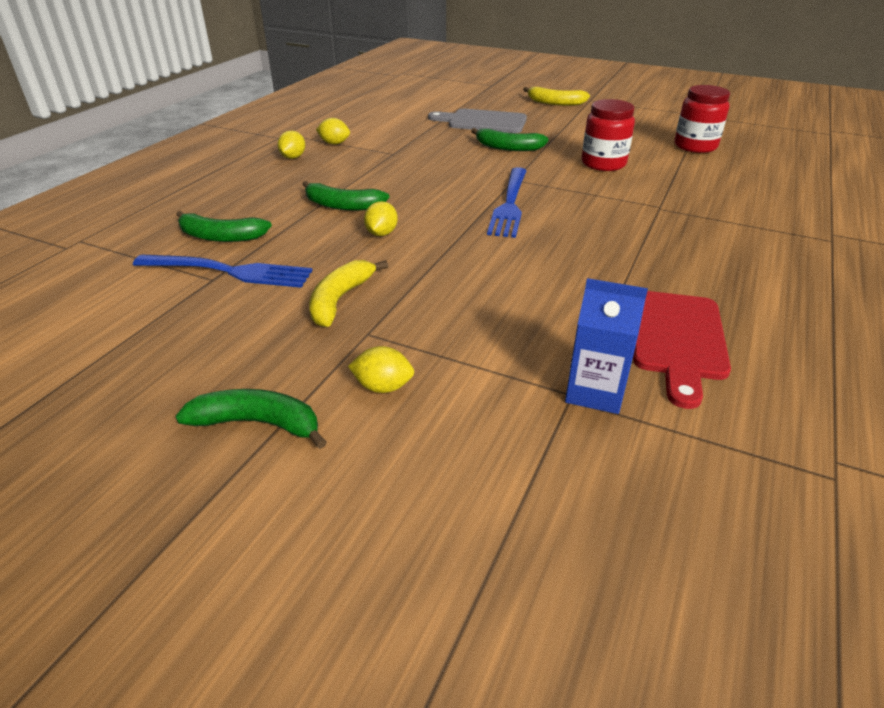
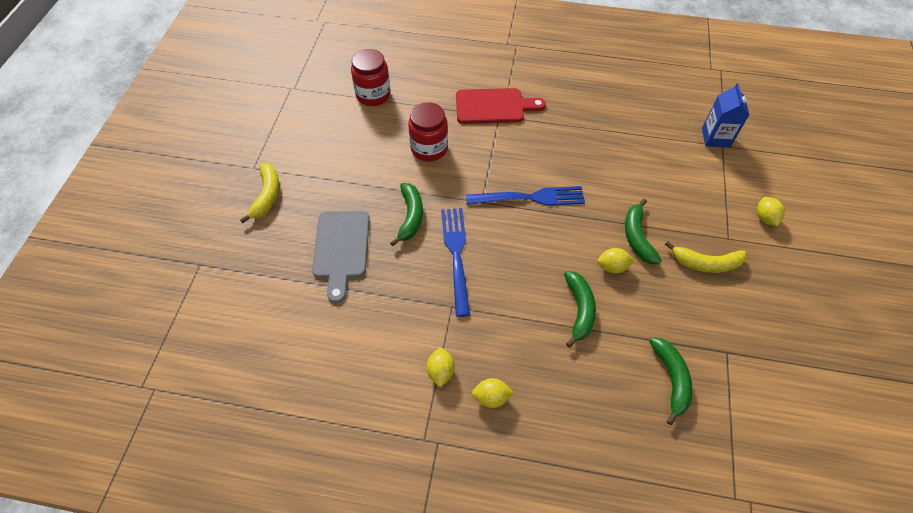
camera: 105 degrees left, 20 degrees up
blue fork [133,254,312,288] -> blue fork moved to [441,208,470,317]
green banana [175,389,327,449] -> green banana moved to [625,199,662,264]
red cutting board [633,291,731,409] -> red cutting board moved to [456,88,546,124]

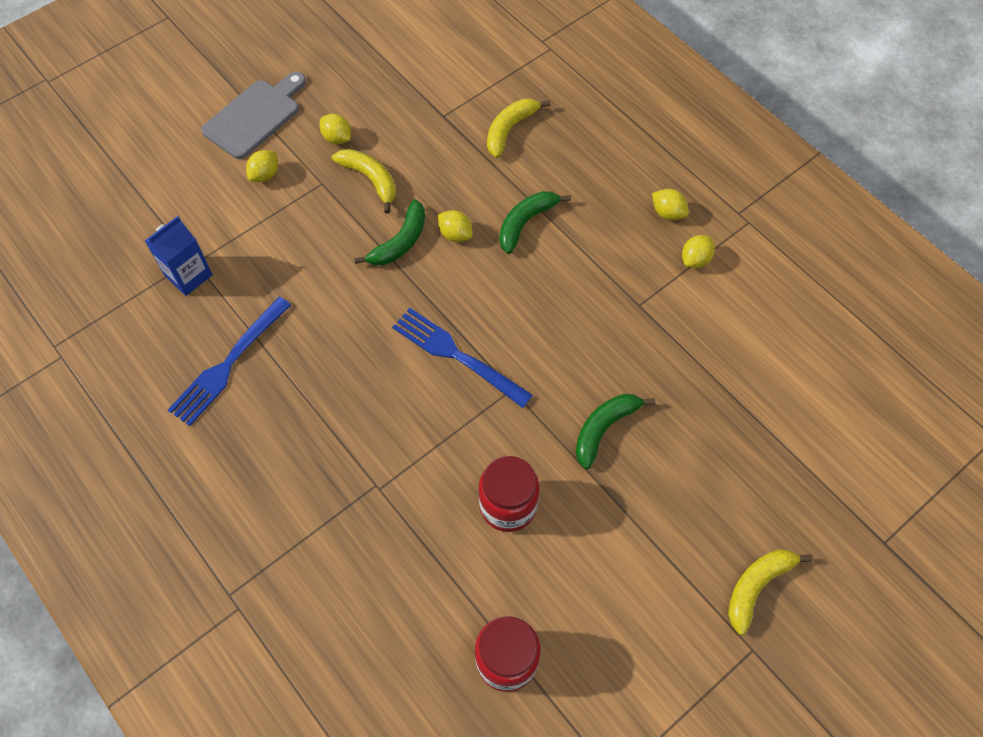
camera: 140 degrees left, 5 degrees up
grey cutting board [312,211,370,303] -> grey cutting board moved to [201,72,306,159]
blue fork [441,208,470,317] -> blue fork moved to [168,297,291,426]
red cutting board [456,88,546,124] -> none
green banana [649,338,693,425] -> yellow banana [487,99,550,158]
none -> yellow lemon [320,114,351,144]

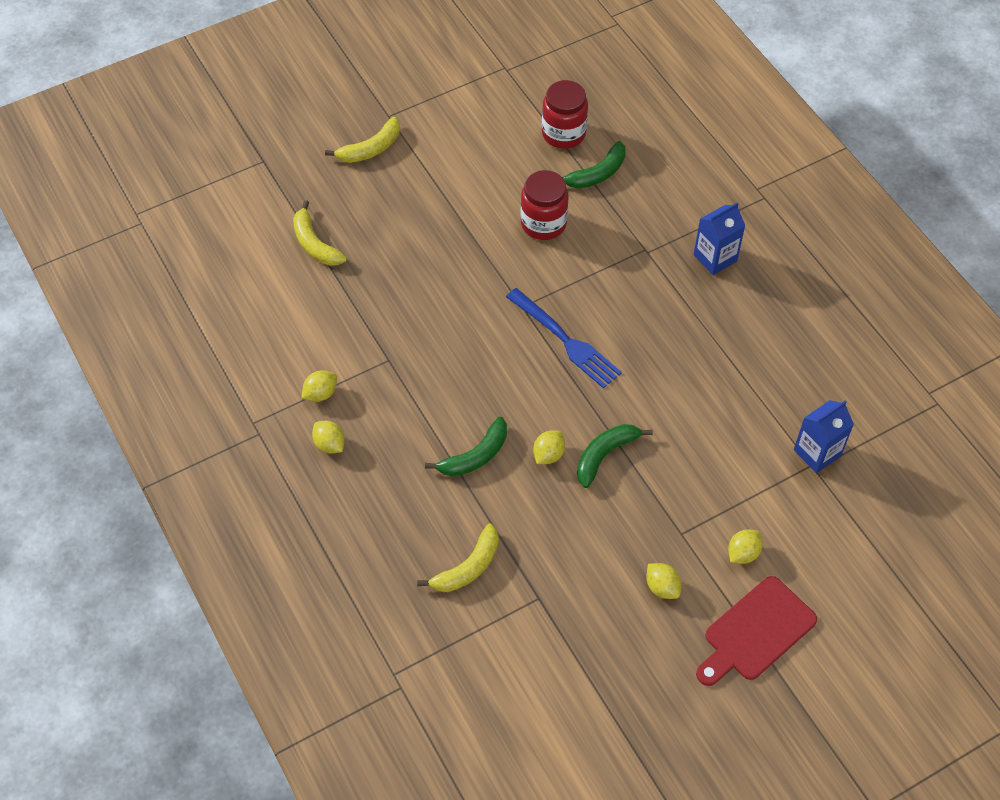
camera: 170 degrees left, 5 degrees down
blue fork [168,297,291,426] -> none
grey cutting board [201,72,306,159] -> red cutting board [696,576,817,686]
yellow banana [332,149,396,213] -> yellow banana moved to [293,200,347,265]
yellow lemon [438,210,473,242] -> yellow lemon turned 75 degrees clockwise [533,430,565,464]
green banana [576,394,655,469] -> green banana moved to [562,141,626,189]
none -> blue carton [694,202,745,275]

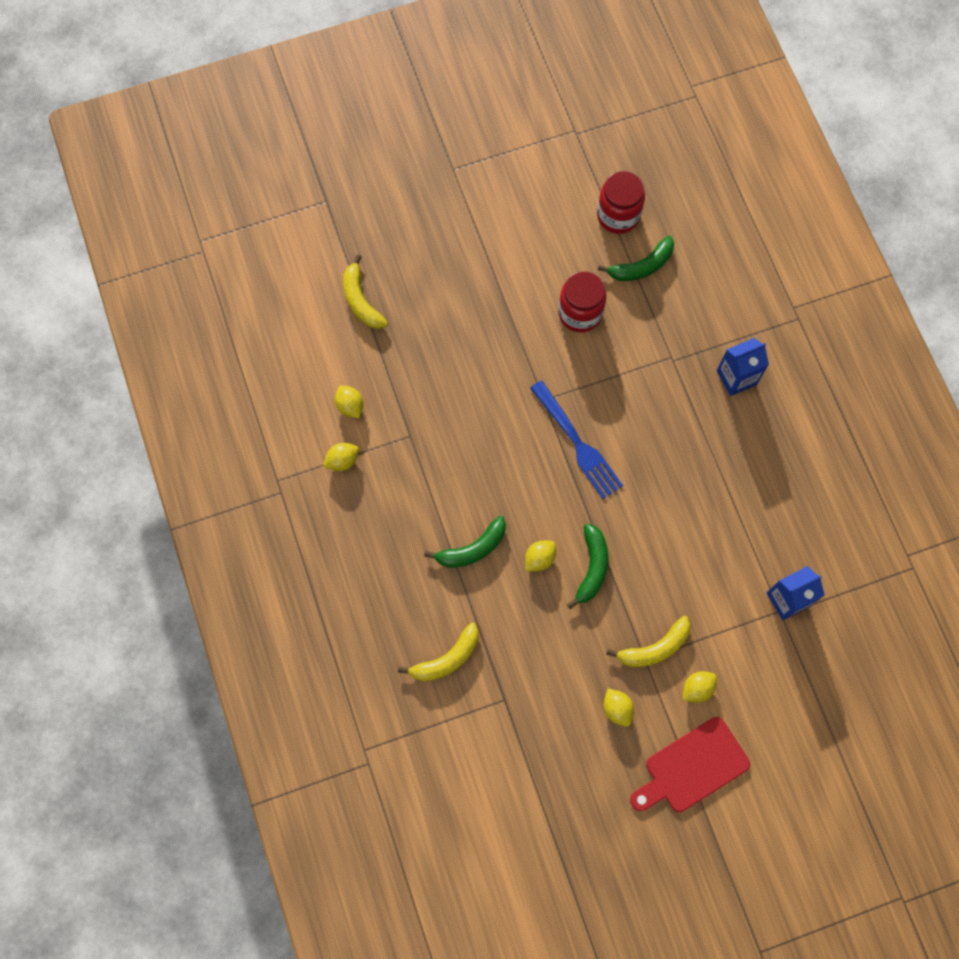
camera: 10 degrees right, 15 degrees up
yellow lemon [312,421,345,453] -> yellow lemon moved to [335,385,363,418]
yellow banana [325,117,400,163] -> yellow banana moved to [606,616,691,667]
green banana [577,424,653,488] -> green banana turned 135 degrees clockwise [567,523,608,609]

